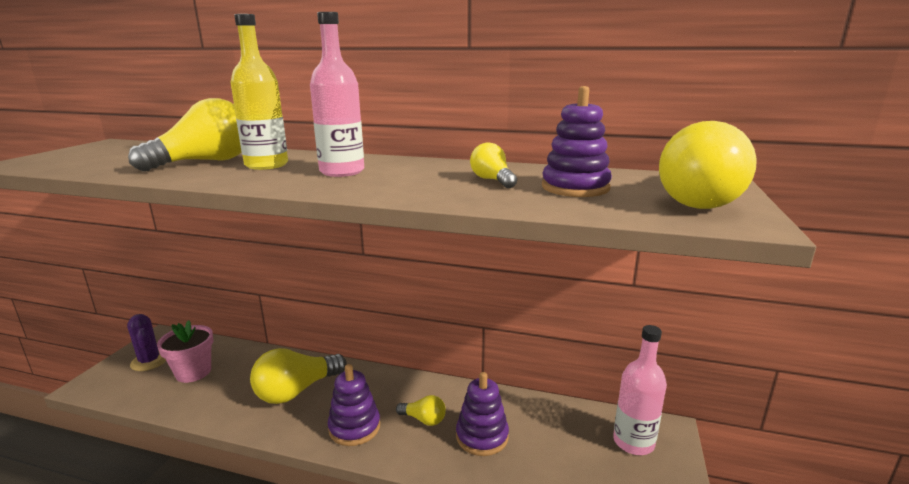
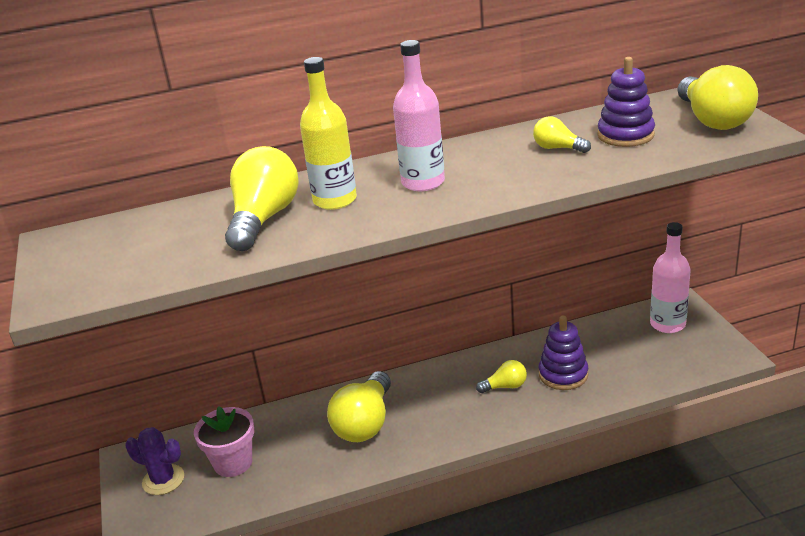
camera: 30 degrees left, 10 degrees up
purple stacking toy [328,364,380,446] -> none

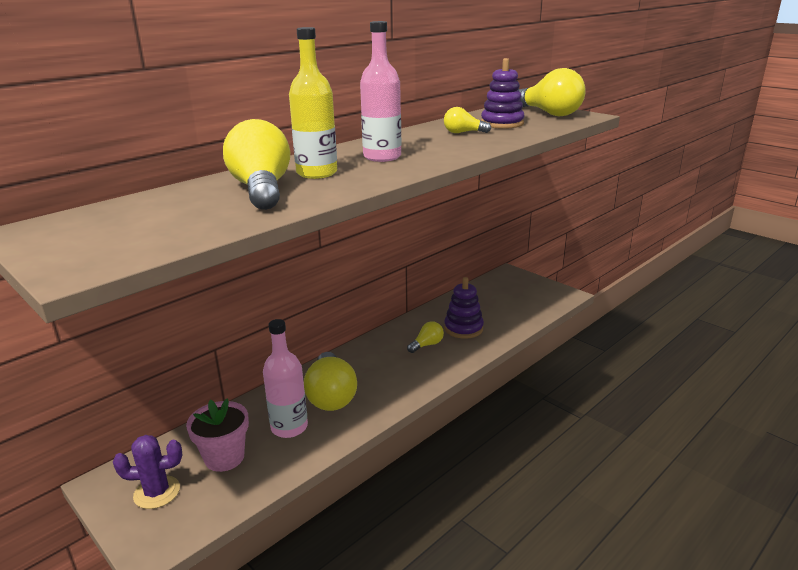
camera: 30 degrees left, 5 degrees down
pink bottle [650,222,691,333] -> pink bottle moved to [263,319,308,438]

